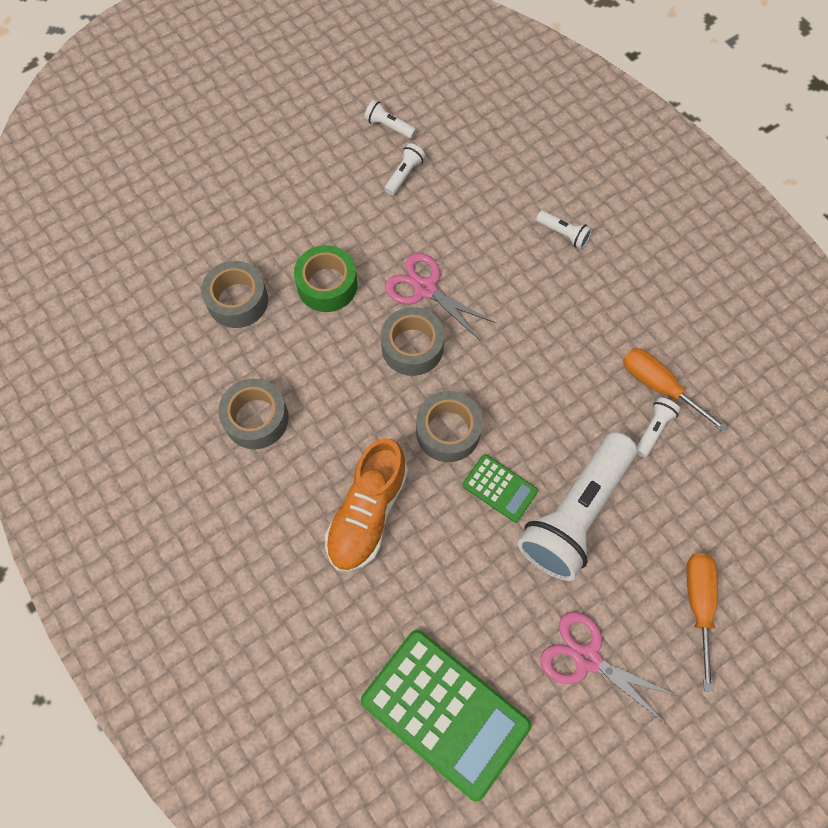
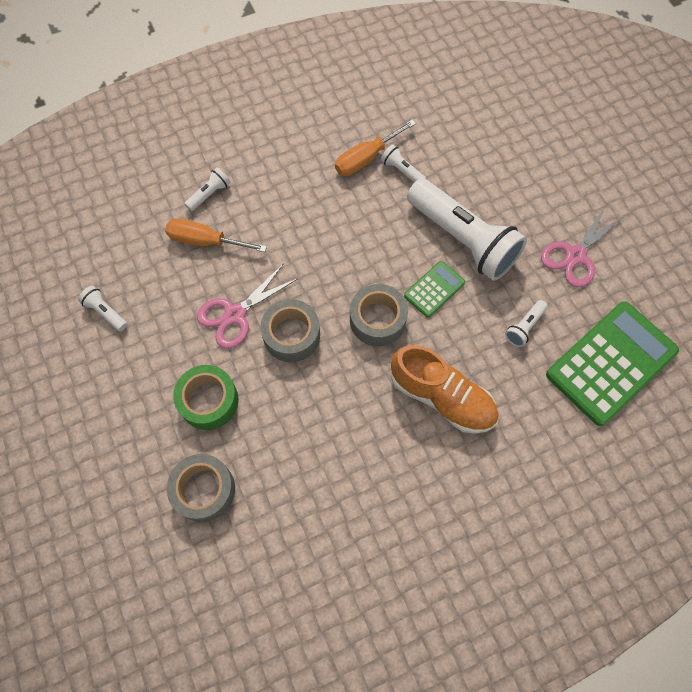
camera: 80 degrees left, 0 degrees up
grey tape [218,379,289,449] -> none
white flashlight [364,100,417,139] -> white flashlight moved to [505,300,548,347]
orange screwdriver [687,553,718,692] -> orange screwdriver moved to [165,219,267,252]

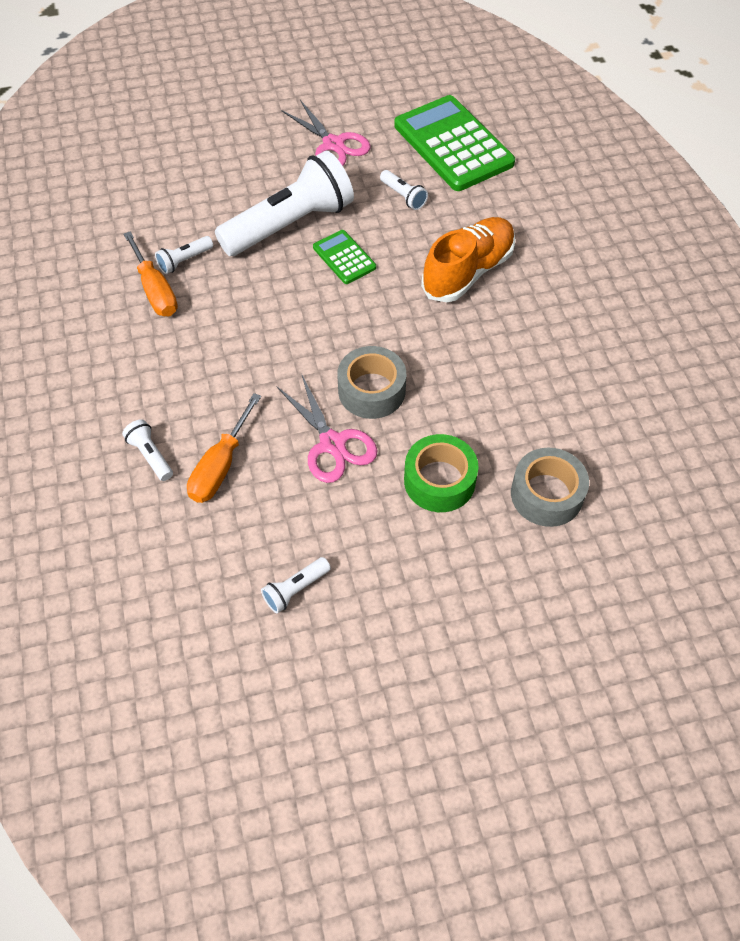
camera: 80 degrees left, 10 degrees down
grey tape [350,284,408,346] -> none

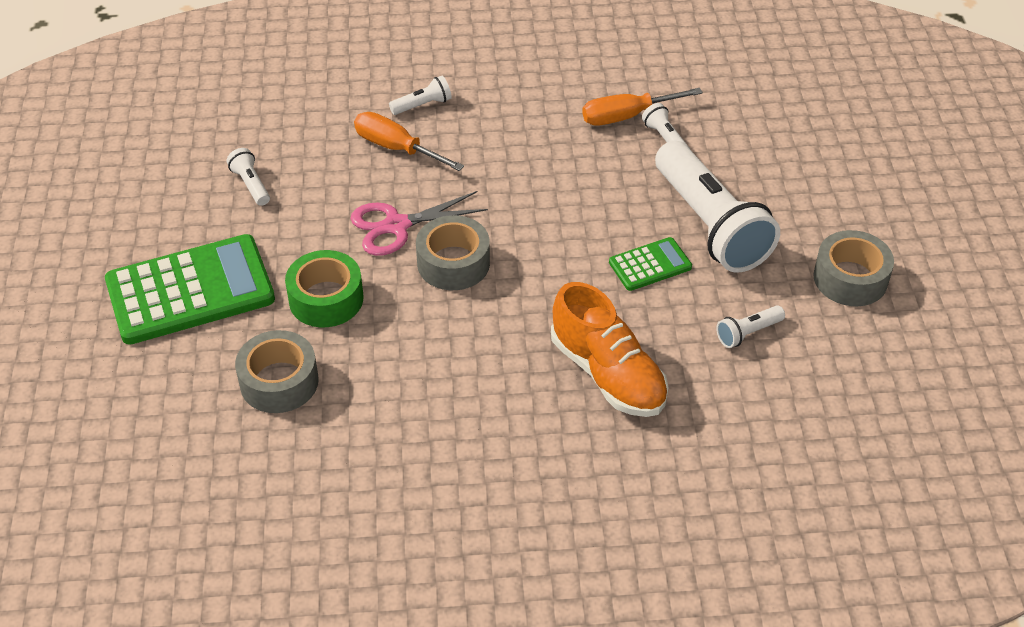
camera: 100 degrees right, 10 degrees down
pink scissors [281,100,370,166] -> grey tape [813,230,894,306]
green calculator [394,95,515,191] -> green calculator moved to [105,234,275,345]

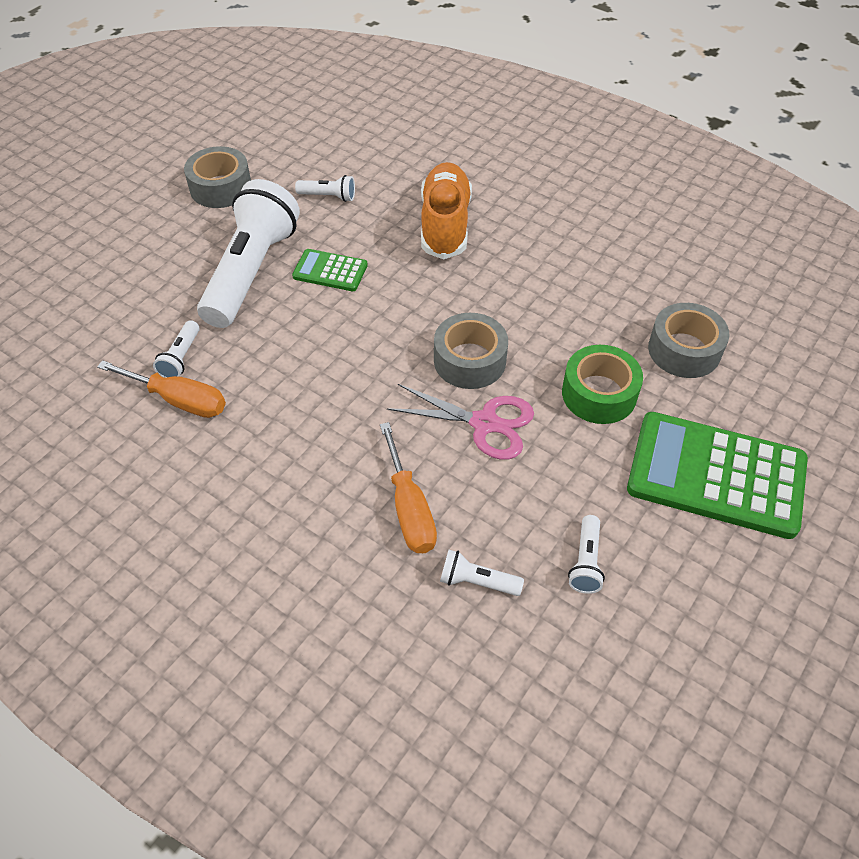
camera: 140 degrees left, 5 degrees up
white flashlight [389,76,452,115] -> white flashlight moved to [440,550,524,596]

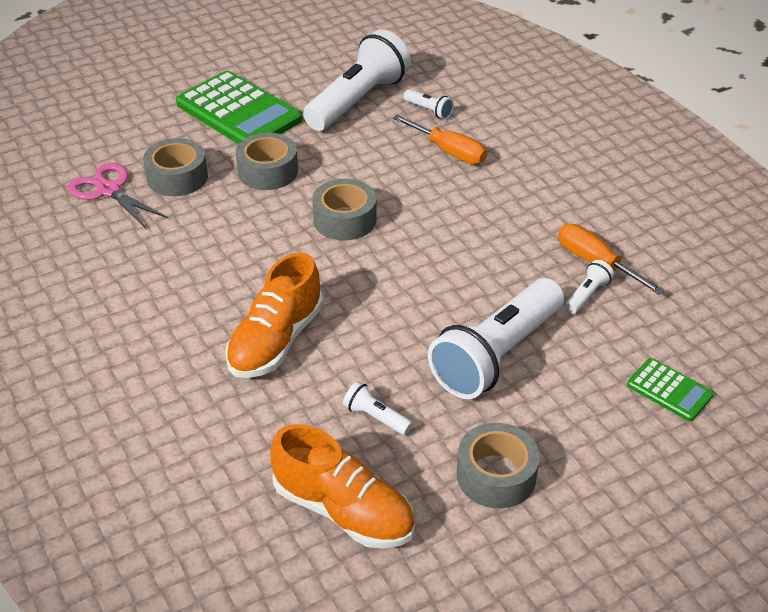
camera: 155 degrees left, 10 degrees down
green calculator [292,249,368,291] -> green calculator moved to [627,358,714,421]
orange screwdriver [380,422,437,553] -> orange screwdriver turned 120 degrees clockwise [393,115,487,164]
pink scissors [387,384,534,460] -> pink scissors moved to [68,163,168,229]
green tape [562,345,643,424] -> grey tape [236,133,298,190]
white flashlight [568,515,605,594] -> white flashlight [303,29,411,131], size x2.45
none -> orange shoe [270,424,415,549]

